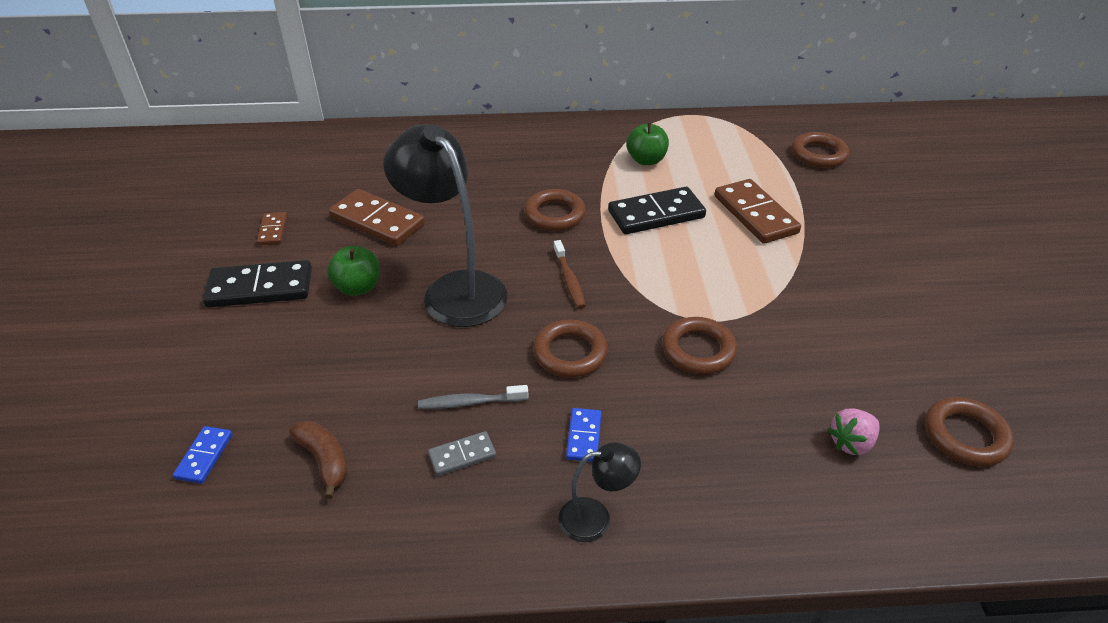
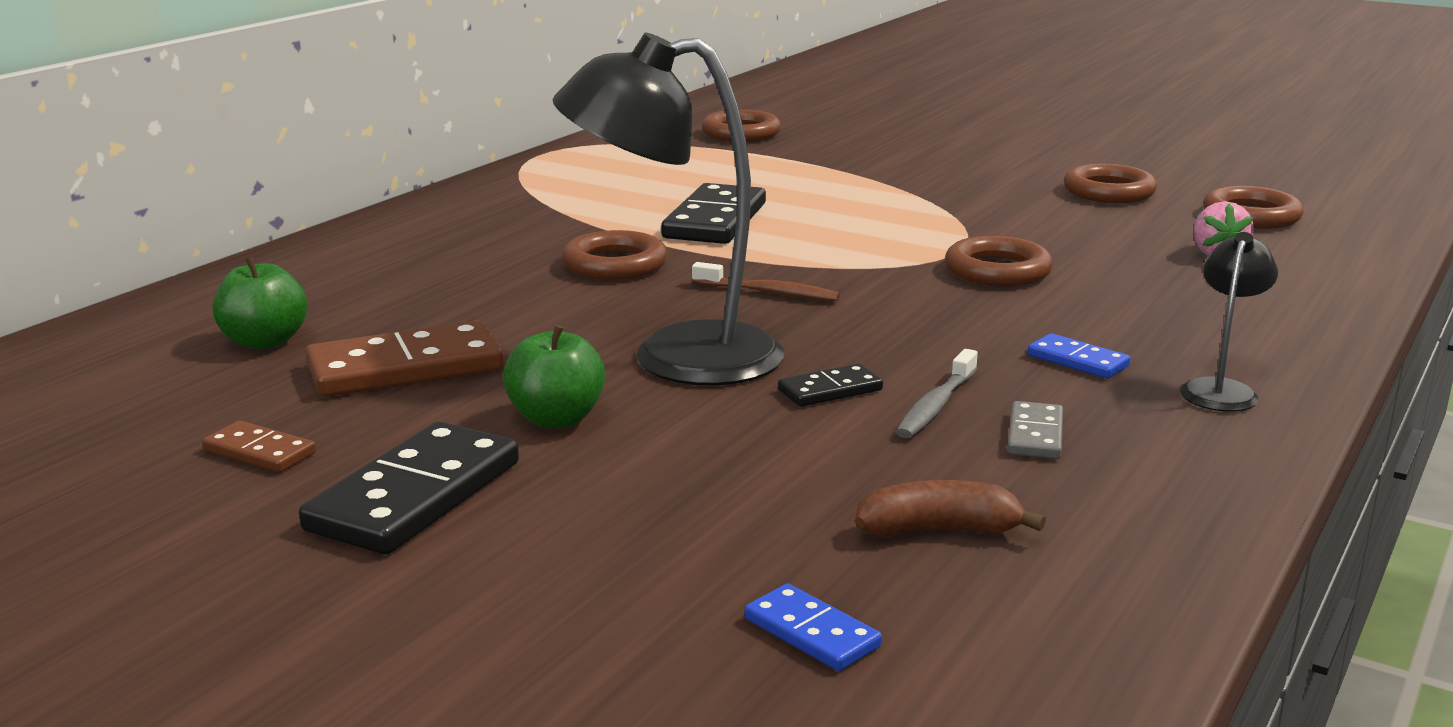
camera: 55 degrees left, 20 degrees down
brown ring [533,319,608,378] -> brown ring moved to [1064,164,1157,203]
green apple [627,122,669,165] -> green apple moved to [213,257,307,349]
brown domino [714,179,801,244] -> none
none -> black domino [778,364,883,407]

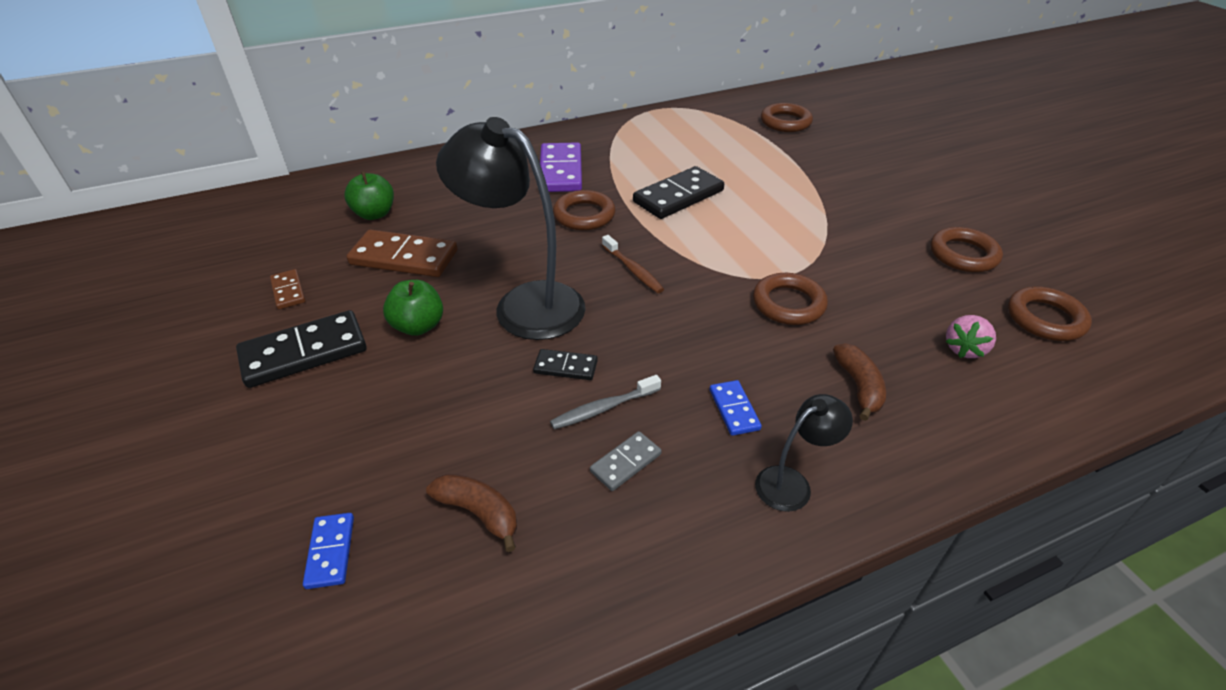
camera: 35 degrees right, 20 degrees up
none -> purple domino [540,142,582,192]
none -> brown banana [833,343,886,421]

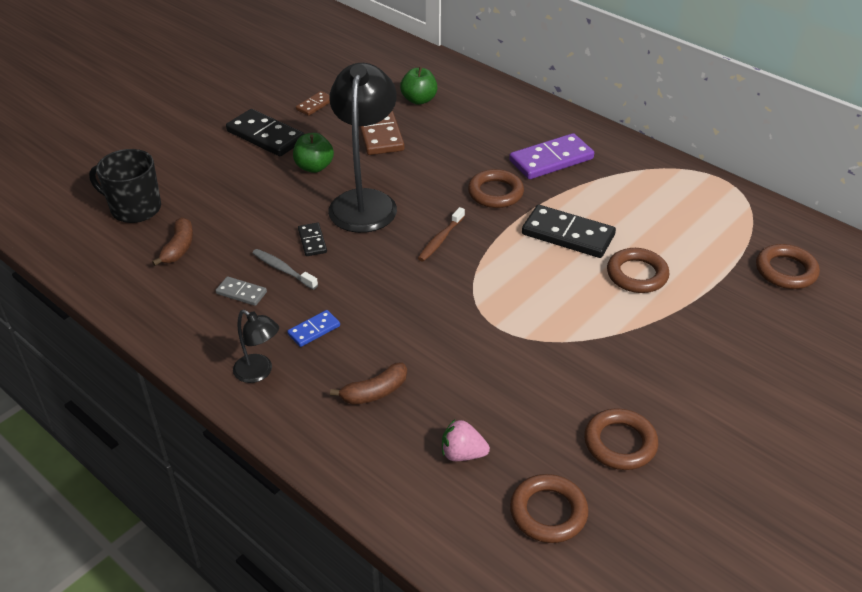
camera: 65 degrees right, 0 degrees up
blue domino [303,513,354,589] -> black mug [89,149,161,223]
brown ring [753,273,828,325] -> brown ring moved to [607,248,669,293]

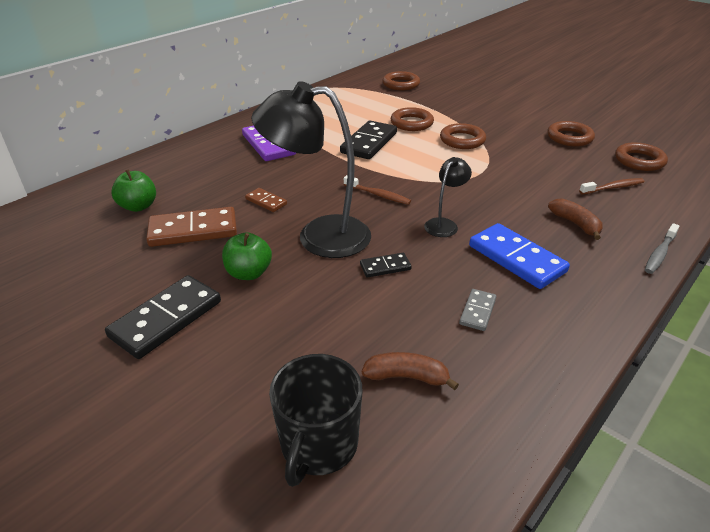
camera: 90 degrees left, 5 degrees down
black lamp [233,310,279,383] -> black lamp moved to [424,157,472,237]
grey toothbrush [252,249,318,290] -> grey toothbrush moved to [645,223,680,274]
blue domino [287,310,340,347] -> blue domino [469,223,570,289], size x1.95
brown domino [296,91,330,116] -> brown domino moved to [245,188,287,212]
pink strawberry [442,420,490,461] -> brown toothbrush [579,178,644,195]
brown ring [468,169,524,208] -> brown ring moved to [440,123,486,149]

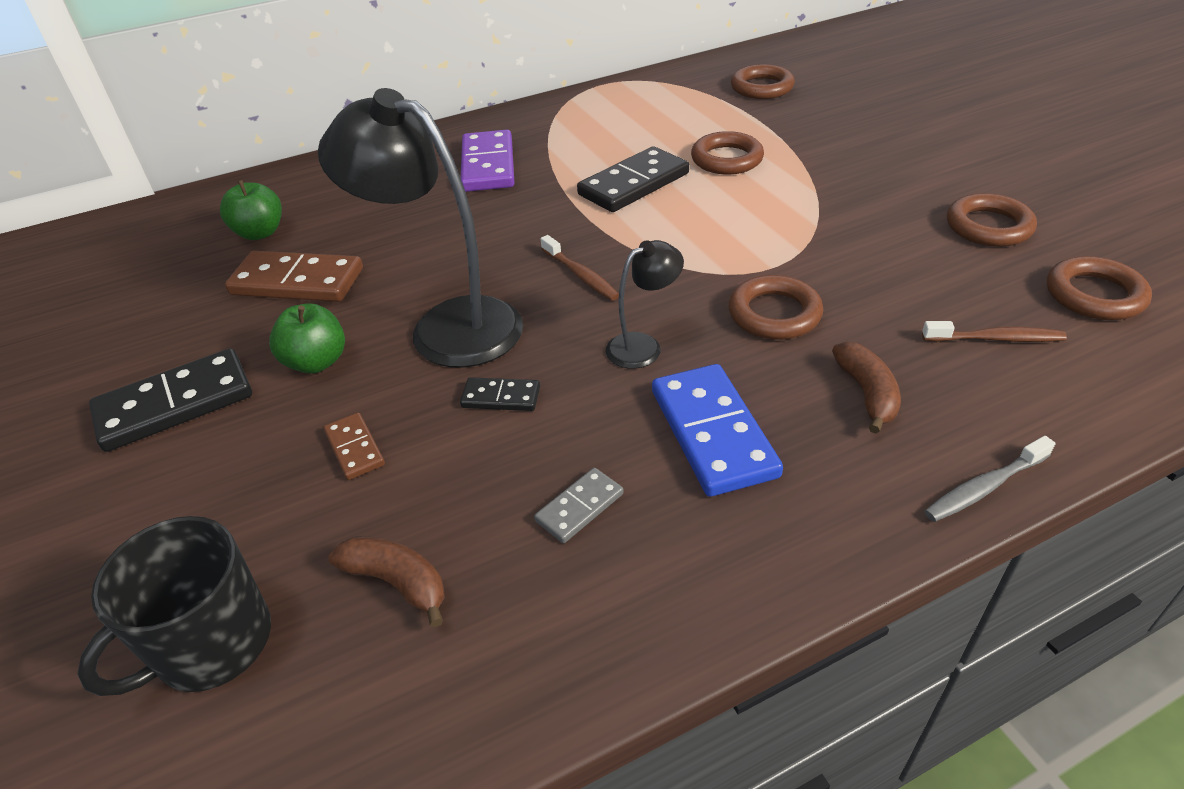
camera: 25 degrees right, 5 degrees up
brown domino [245,188,287,212] -> brown domino moved to [323,413,385,480]
brown ring [440,123,486,149] -> brown ring moved to [728,275,823,340]

